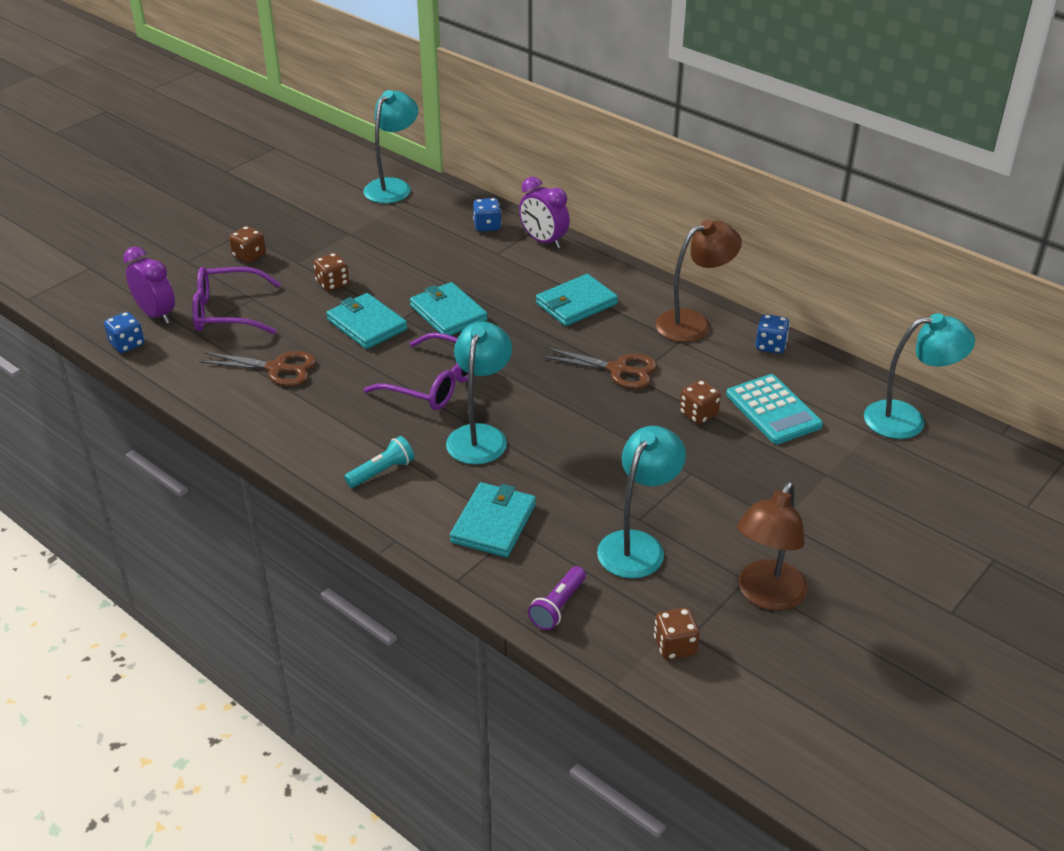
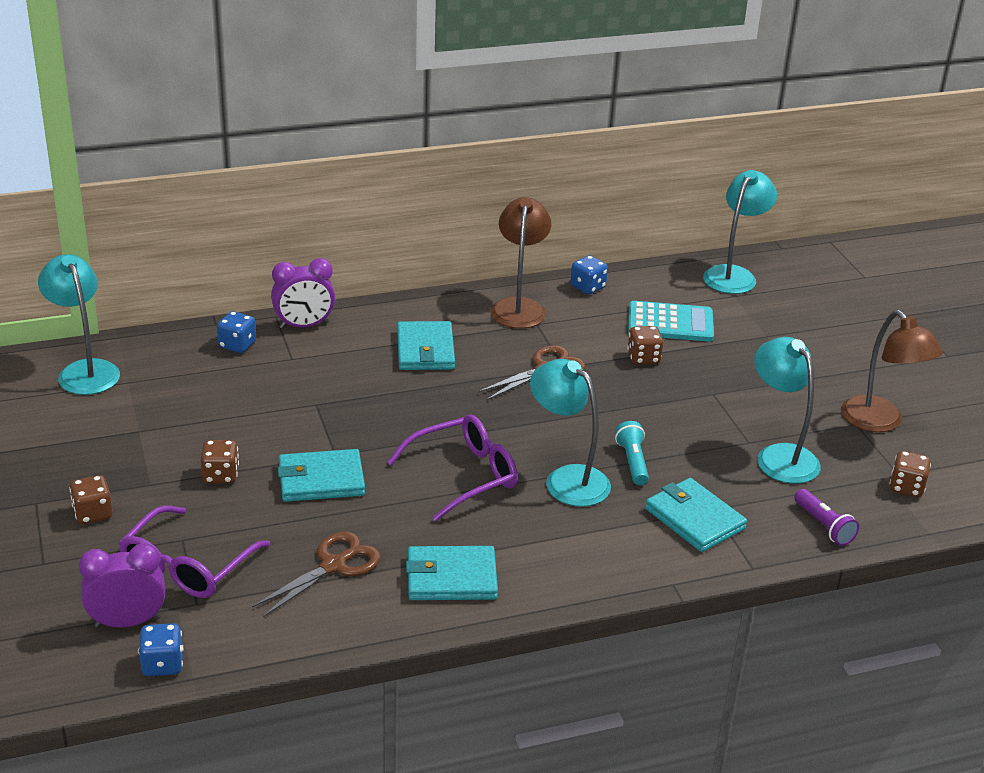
camera: 60 degrees left, 5 degrees down
turquoise flashlight [344,436,414,488] -> turquoise flashlight moved to [615,421,649,485]
turquoise wallet [410,282,488,336] -> turquoise wallet moved to [406,546,498,600]

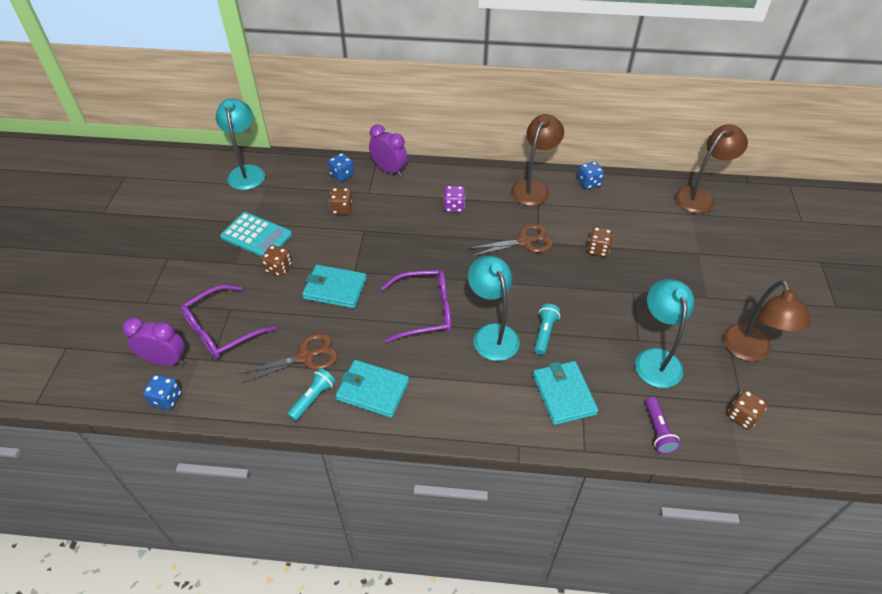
camera: 25 degrees right, 15 degrees up
brown dice [69,475,113,524] -> brown dice moved to [329,188,353,214]
purple clock [271,258,335,329] -> purple clock turned 150 degrees counterclockwise [369,124,408,177]
turquoise wallet [397,321,455,370] -> purple dice [444,186,466,212]
turquoise calculator [628,301,714,342] -> turquoise calculator moved to [220,212,292,257]
turquoise lamp [703,170,777,294] -> brown lamp [675,124,748,213]
none -> turquoise flashlight [287,368,336,421]

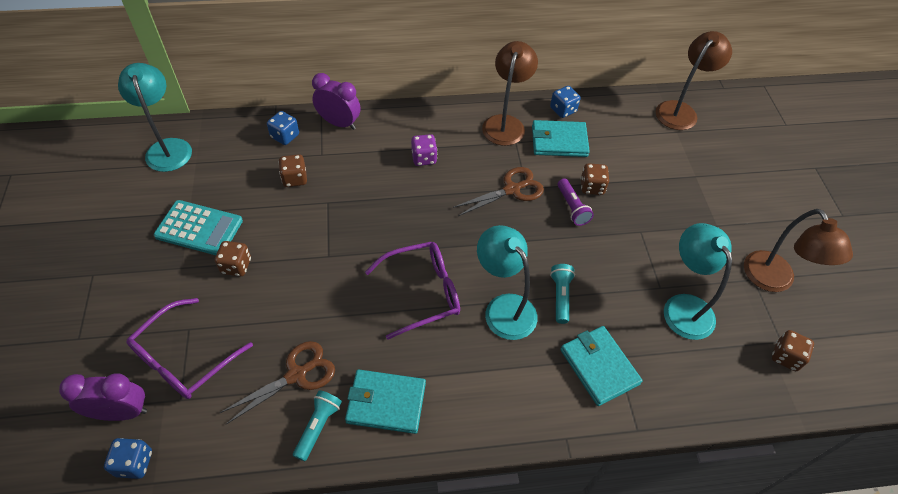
camera: 15 degrees left, 5 degrees up
turquoise wallet [302,265,367,308] -> turquoise wallet moved to [532,120,590,157]
purple flashlight [645,397,681,454] -> purple flashlight moved to [558,179,594,226]

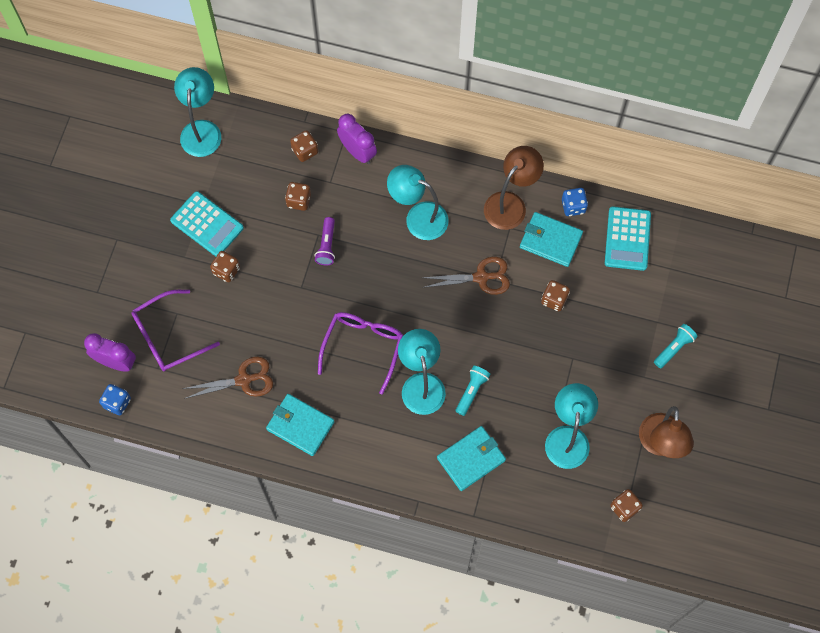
camera: 25 degrees right, 15 degrees up
blue dice [267,111,299,145] -> brown dice [290,130,318,162]
turquoise flashlight [293,390,342,461] -> turquoise flashlight moved to [654,324,697,368]
purple glasses [365,242,460,340] -> purple glasses turned 75 degrees counterclockwise [318,312,403,395]
purple dice [411,134,438,166] -> turquoise lamp [387,165,448,240]
purple flashlight [558,179,594,226] -> purple flashlight moved to [315,217,335,265]
turquoise wallet [561,326,642,406] -> turquoise wallet turned 60 degrees clockwise [437,426,506,491]
brown lamp [656,31,732,130] -> none
none -> turquoise calculator [605,207,651,271]

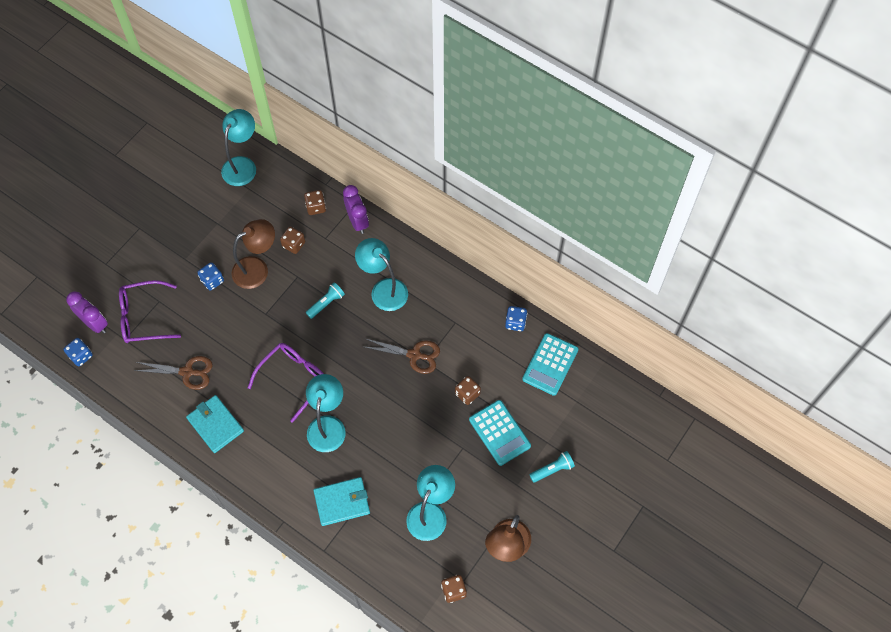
camera: 20 degrees right, 5 degrees down
turquoise calculator [170,191,244,256] -> turquoise calculator moved to [469,400,531,466]
brown dice [210,251,240,282] -> blue dice [198,262,224,291]
purple flashlight [315,217,335,265] -> none
turquoise flashlight [456,366,491,416] -> turquoise flashlight moved to [306,282,345,319]
brown lamp [484,146,544,230] -> brown lamp moved to [231,219,275,289]
turquoise wallet [520,212,583,267] -> none

